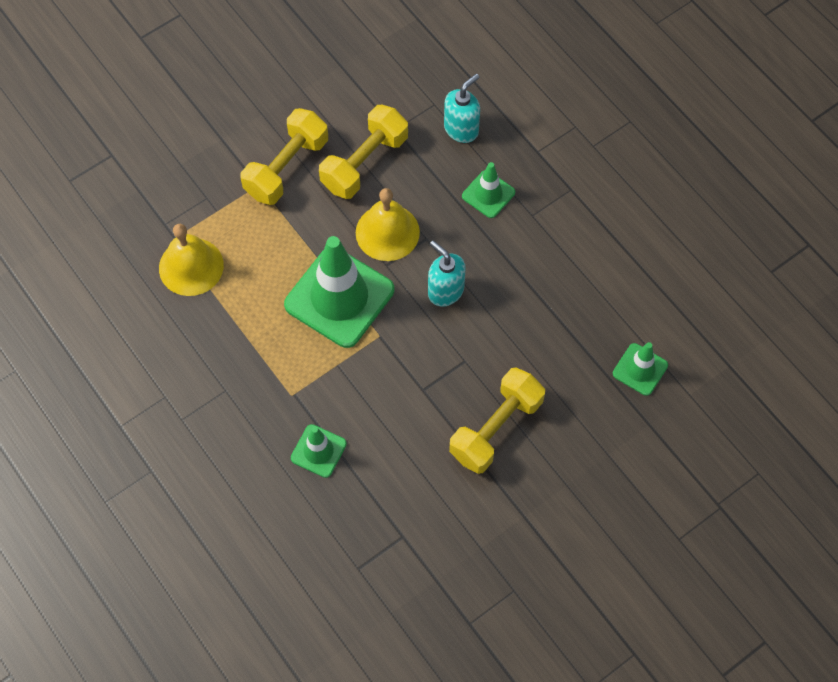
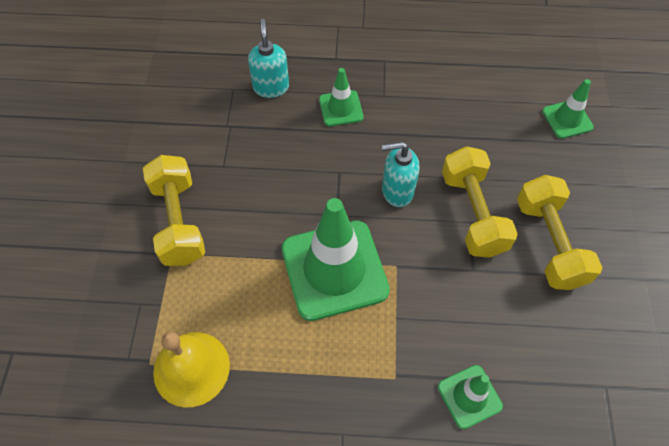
camera: 50 degrees left, 5 degrees down
yellow dumbbell [319,105,408,199] -> yellow dumbbell moved to [442,146,518,258]
yellow bell [356,188,420,261] -> none

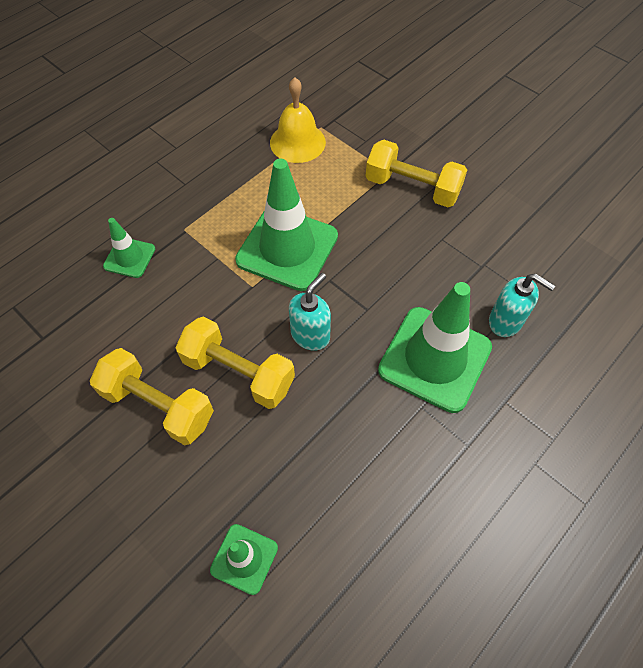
camera: 130 degrees right, 0 degrees up
green traffic cone [319,68,364,126] -> green traffic cone [378,282,492,413], size x2.01

